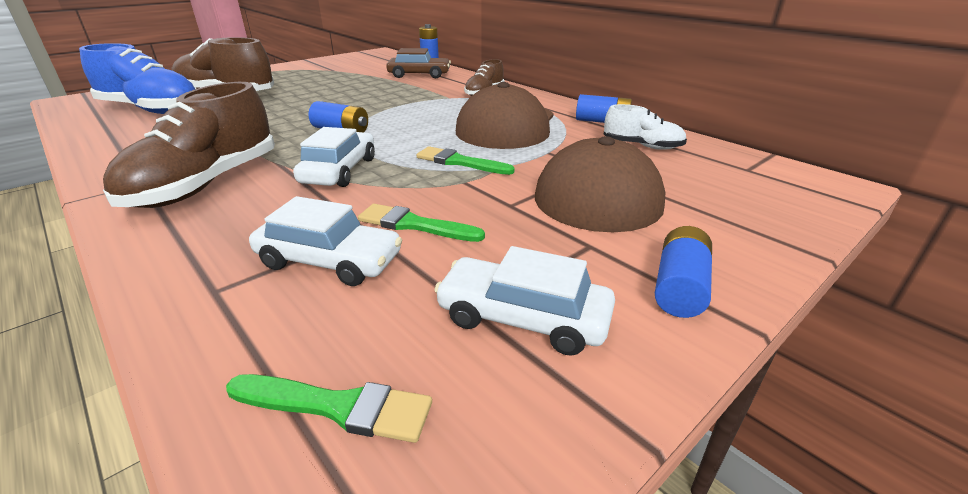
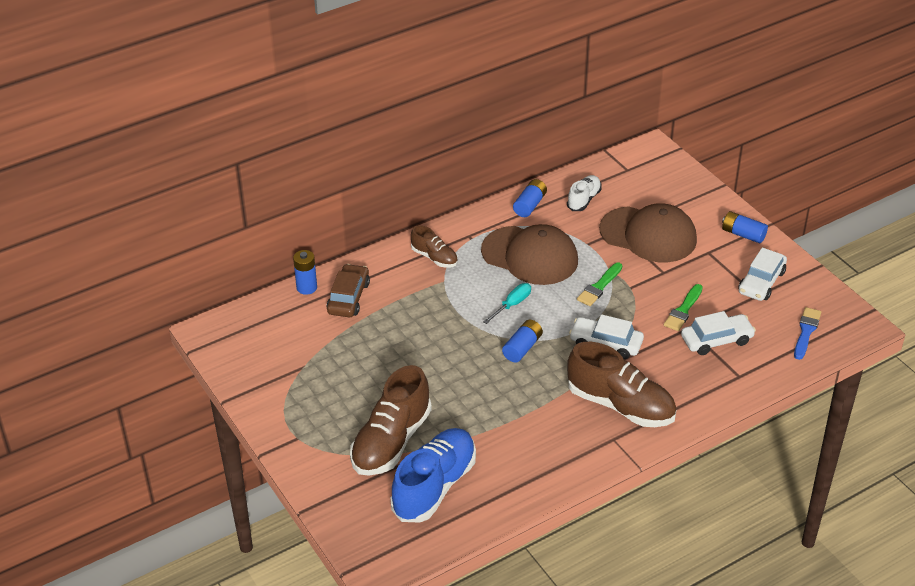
camera: 80 degrees left, 10 degrees up
green brush [226,374,432,443] -> blue brush [794,307,821,360]
white car [249,196,402,286] -> white car turned 45 degrees clockwise [681,311,756,355]
none -> turquoise screwdriver [483,283,531,324]

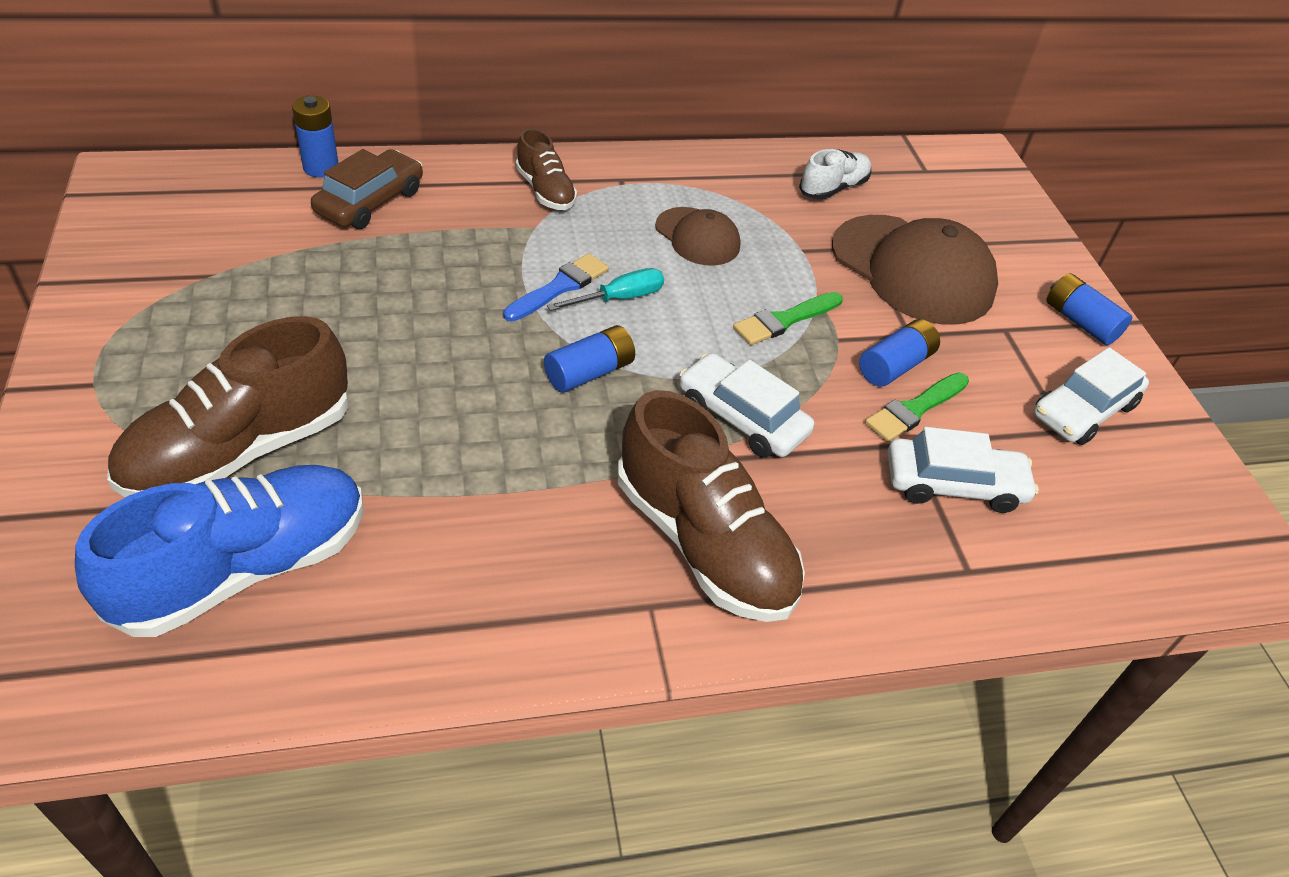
camera: 15 degrees right, 5 degrees up
brown cap [481,224,578,285] -> brown cap [655,207,740,266], size x0.54
blue battery [513,179,547,217] -> blue battery moved to [859,319,940,387]
blue brush [794,307,821,360] -> blue brush moved to [503,253,609,322]

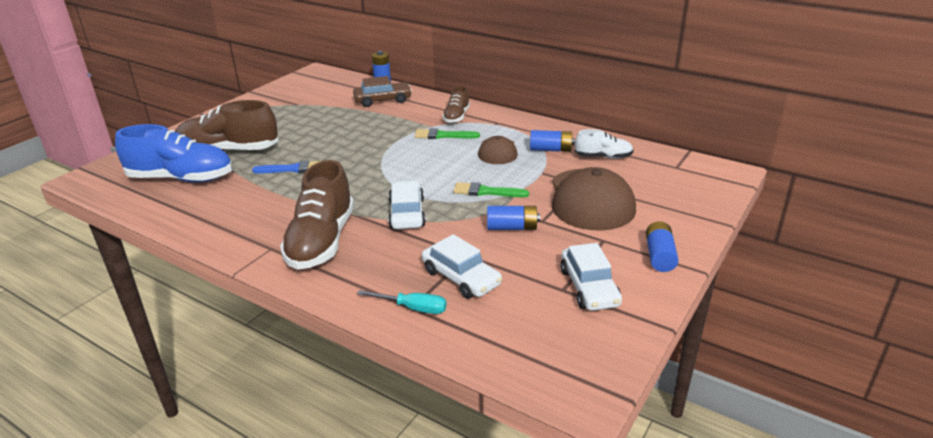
camera: 50 degrees right, 15 degrees down
blue brush [503,253,609,322] -> blue brush moved to [252,161,321,173]
blue battery [544,325,635,393] -> blue battery moved to [530,130,575,152]
turquoise screwdriver [547,268,664,311] -> turquoise screwdriver moved to [357,290,447,314]
green brush [865,373,969,442] -> green brush moved to [415,128,480,139]
white car [1034,347,1149,445] -> white car turned 105 degrees counterclockwise [561,243,622,311]

